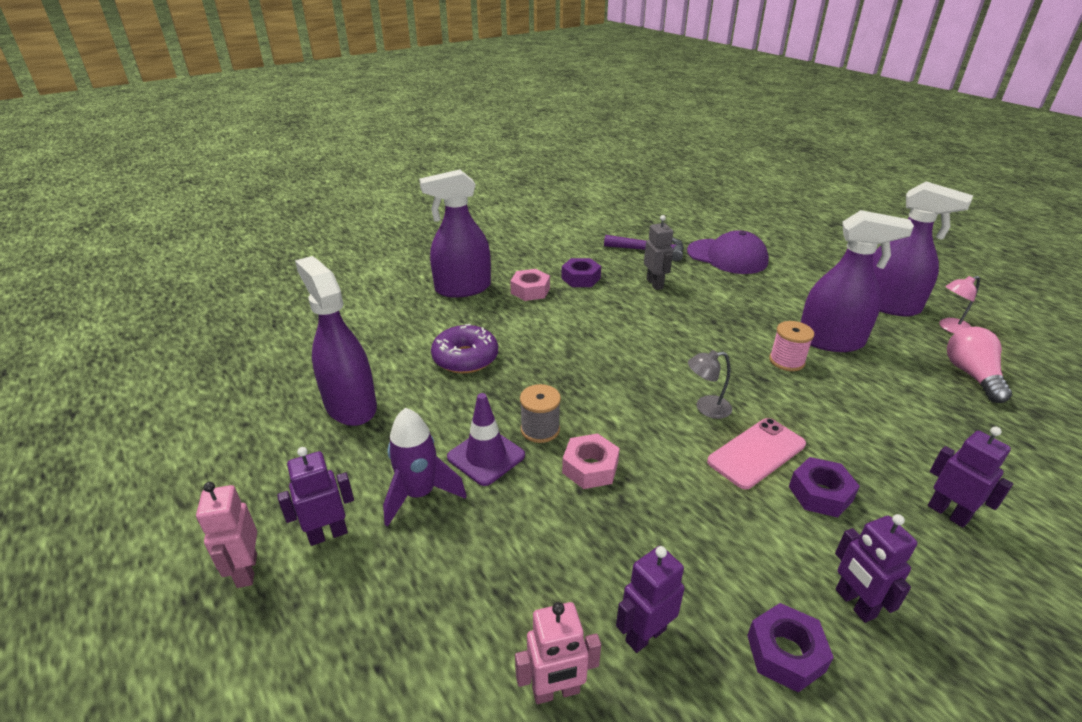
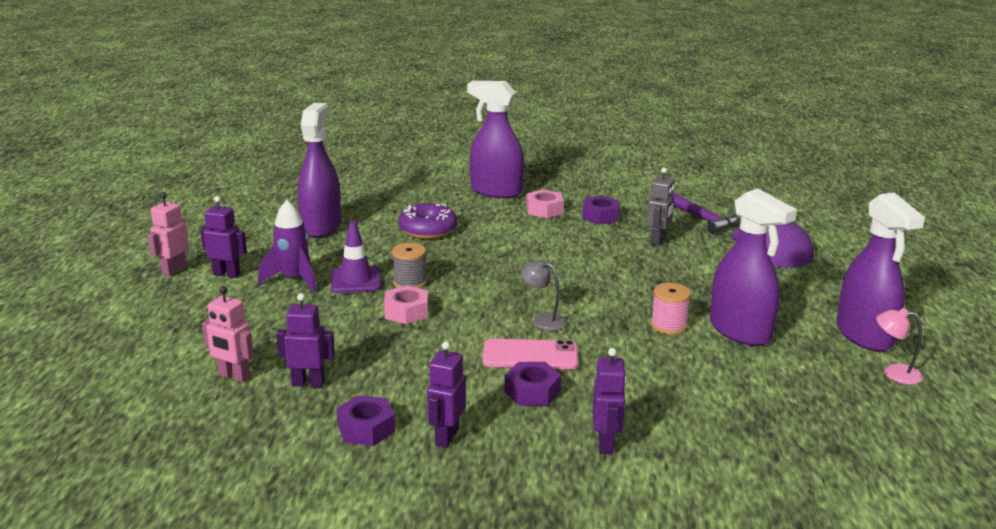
camera: 40 degrees right, 10 degrees down
pink light bulb [947,327,1012,403] -> none

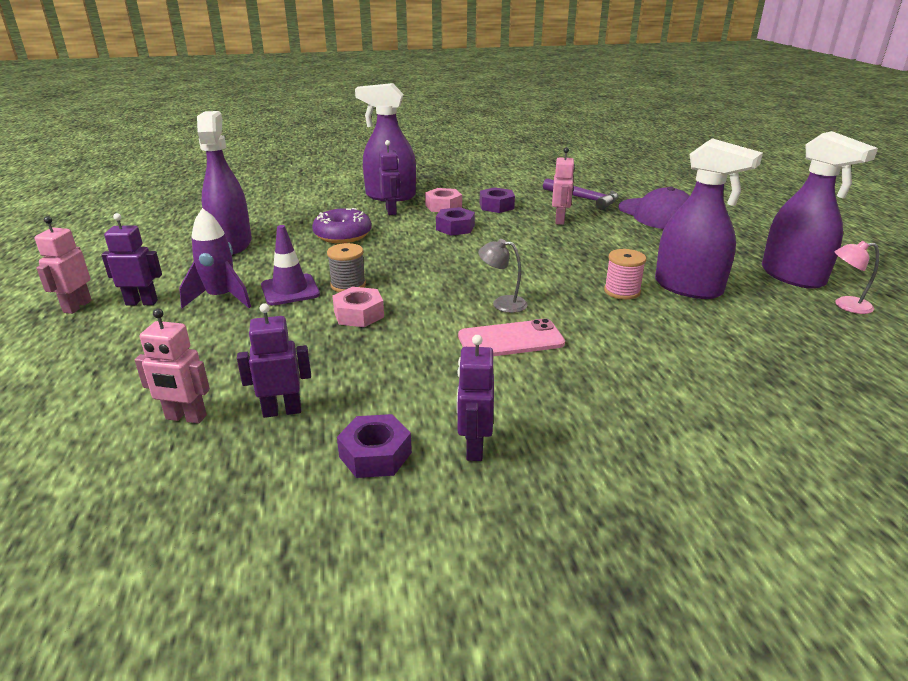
camera: 15 degrees left, 5 degrees up
purple nut [505,362,561,406] -> purple nut moved to [436,207,475,236]
purple robot [593,348,627,455] -> purple robot moved to [379,140,401,215]
grey robot [647,167,674,246] -> pink robot [552,147,575,225]

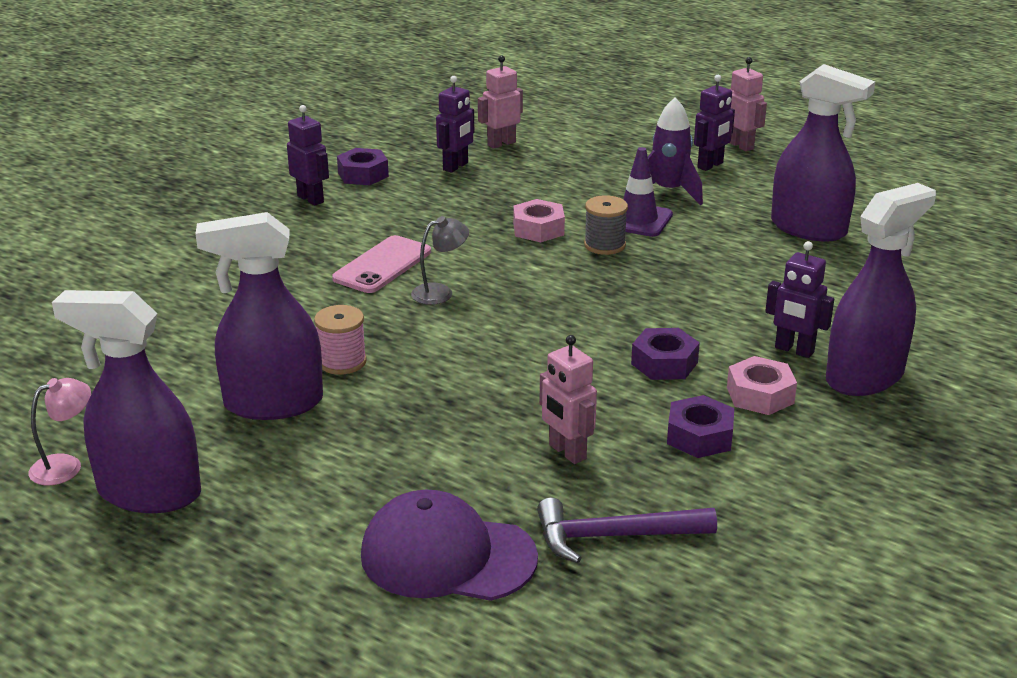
camera: 135 degrees right, 0 degrees up
purple donut [312,208,372,243] -> none

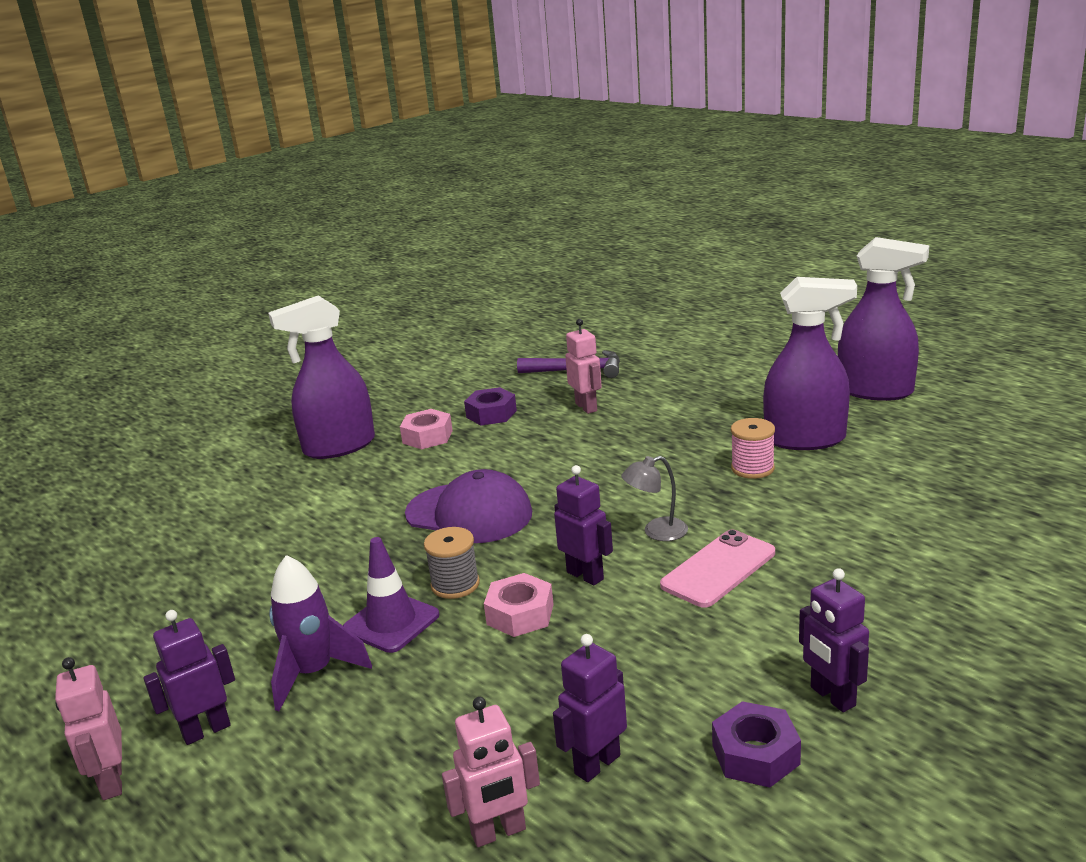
camera: 165 degrees left, 5 degrees down
pink lamp [29,378,91,485] -> none
purple cap [361,490,538,601] -> purple cap moved to [405,469,532,543]
purple nut [631,328,700,380] -> none
purple robot [765,241,834,358] -> purple robot moved to [554,465,613,586]
purple spray bottle [771,64,875,242] -> none

